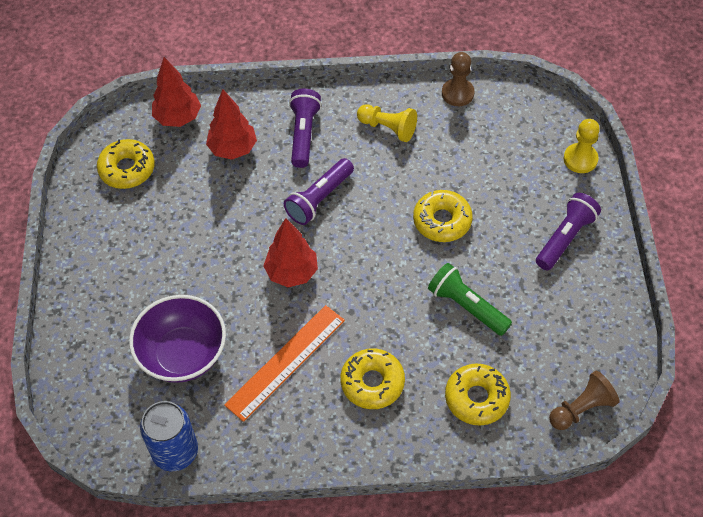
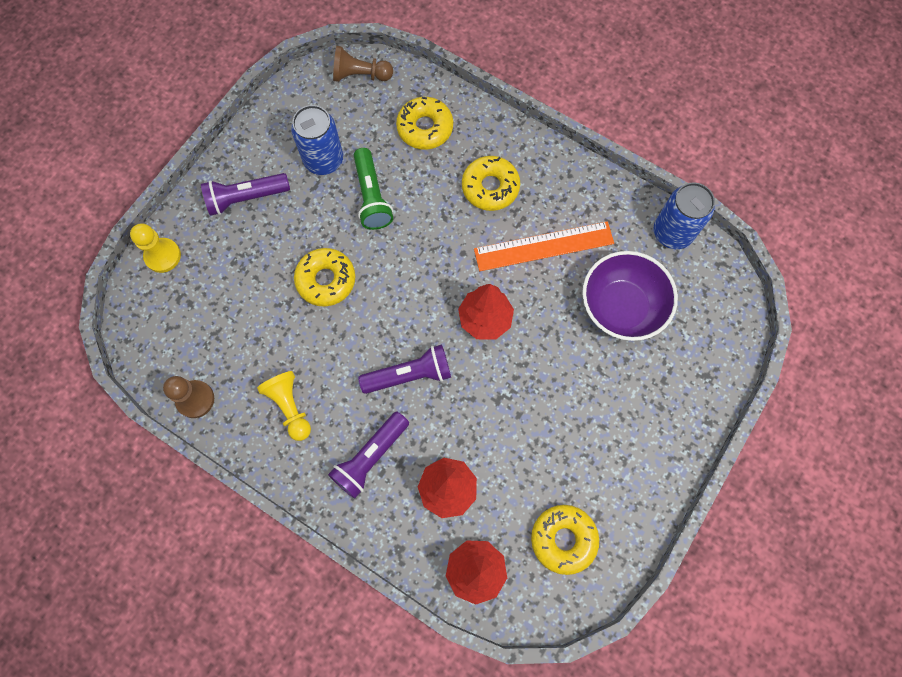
camera: 145 degrees left, 15 degrees up
none -> blue can [291,105,343,175]

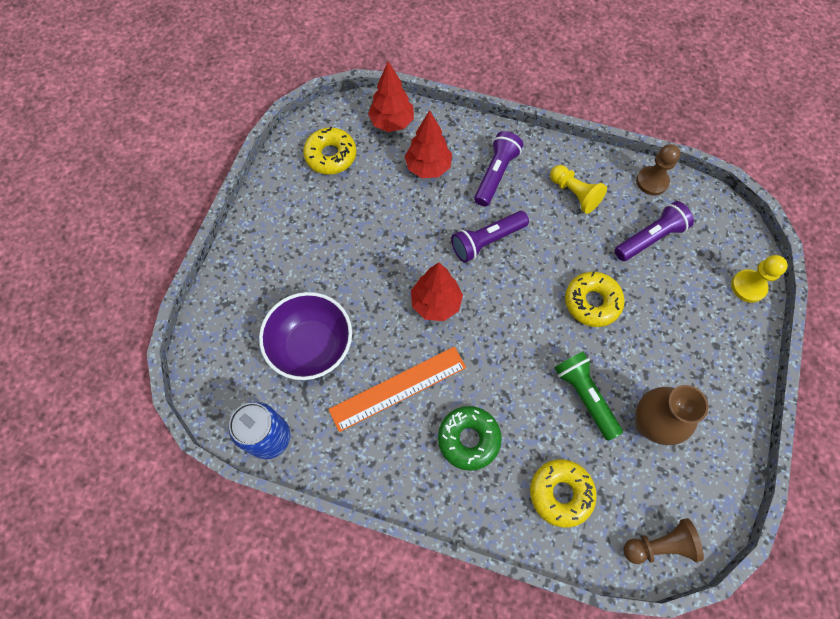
camera: 165 degrees right, 5 degrees down
purple flashlight [201,173,290,216] -> purple flashlight moved to [615,201,694,261]
blue can [291,105,343,175] -> brown vase [635,385,708,445]
yellow donut [462,156,520,211] -> green donut [438,406,502,471]

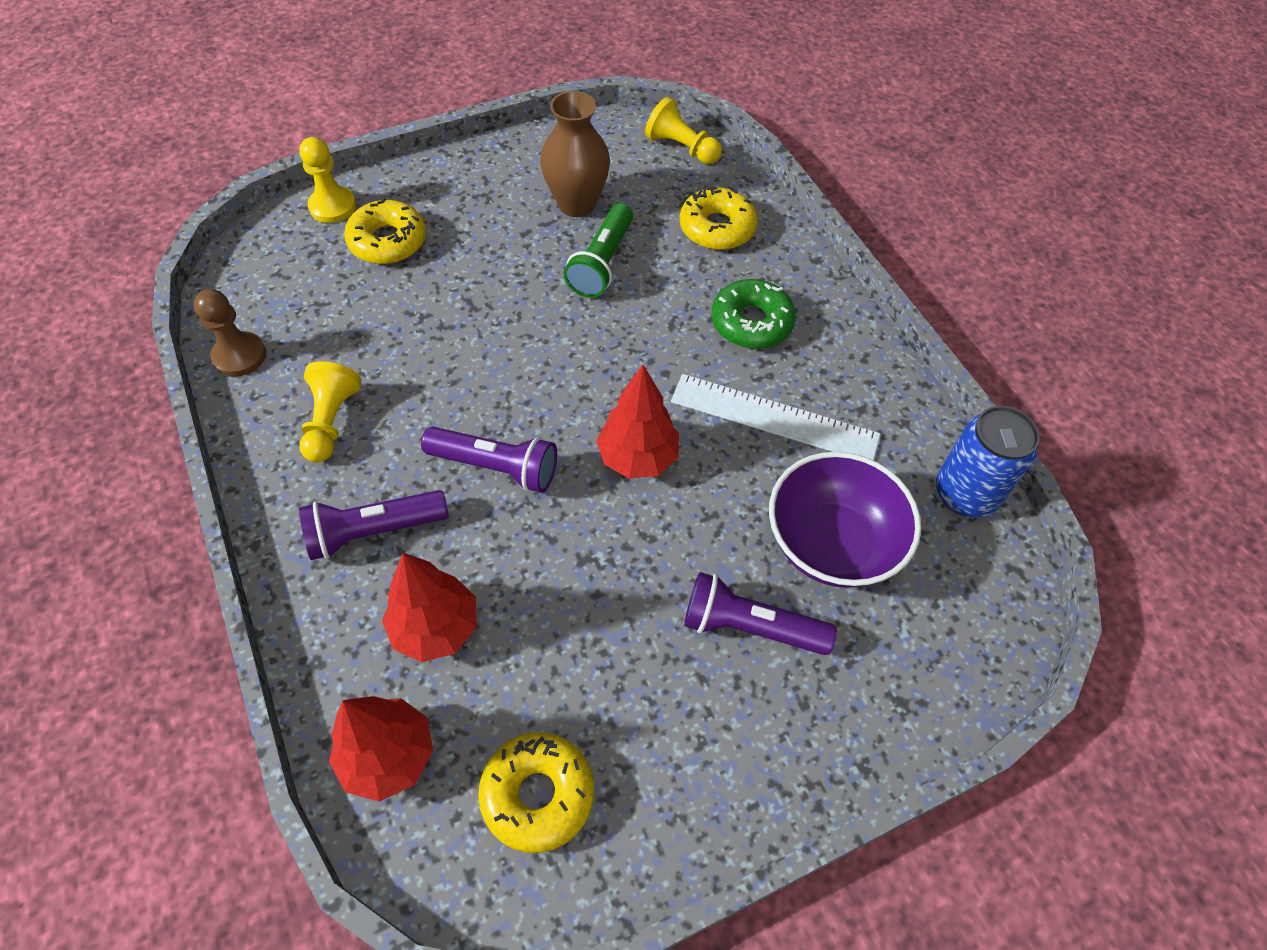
camera: 135 degrees left, 10 degrees down
orange ruler [328,347,466,432] -> white ruler [671,374,881,460]
yellow donut [565,272,625,327] -> yellow donut moved to [344,198,426,264]
purple flashlight [615,201,694,261] -> purple flashlight moved to [684,572,837,655]
brown pawn [623,518,704,564] -> yellow pawn [645,97,722,164]

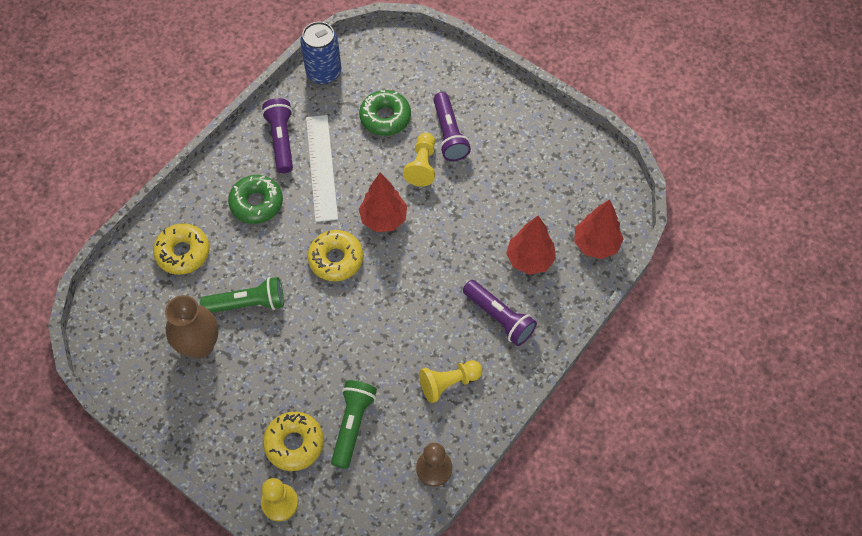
camera: 115 degrees left, 5 degrees up
purple flashlight [421,427,557,493] -> purple flashlight moved to [262,98,293,173]
yellow donut [478,732,594,853] -> yellow donut moved to [308,230,363,281]
yellow pawn [645,97,722,164] -> yellow pawn moved to [403,132,435,187]
purple bowl [769,452,921,588] -> green donut [359,90,411,136]
none -> green flashlight [331,380,377,469]

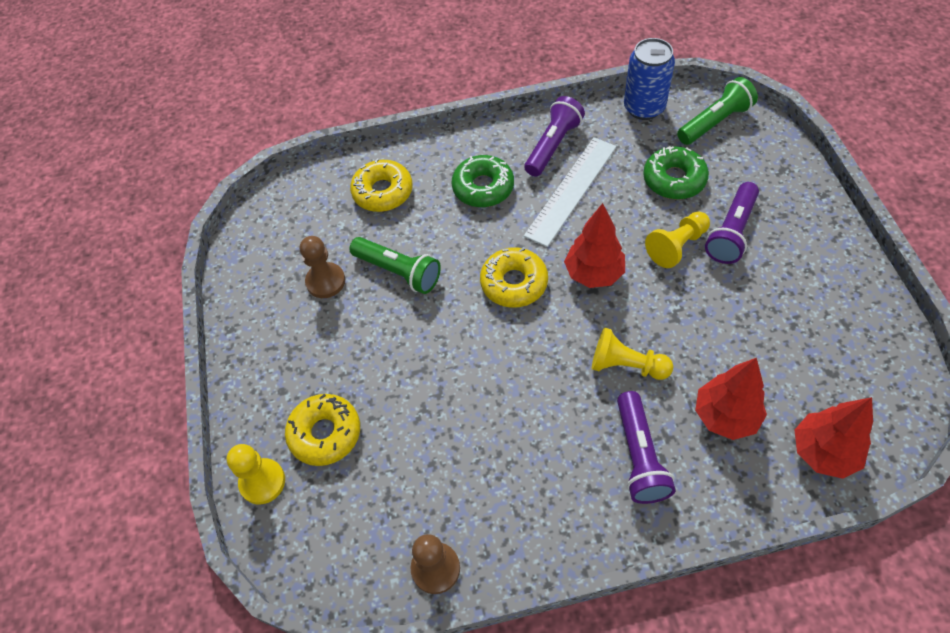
camera: 45 degrees right, 5 degrees down
brown vase [165,295,219,358] -> brown pawn [300,236,345,298]
green flashlight [331,380,377,469] -> green flashlight moved to [677,77,758,145]
yellow pawn [419,360,483,403] -> yellow pawn moved to [592,328,673,380]

